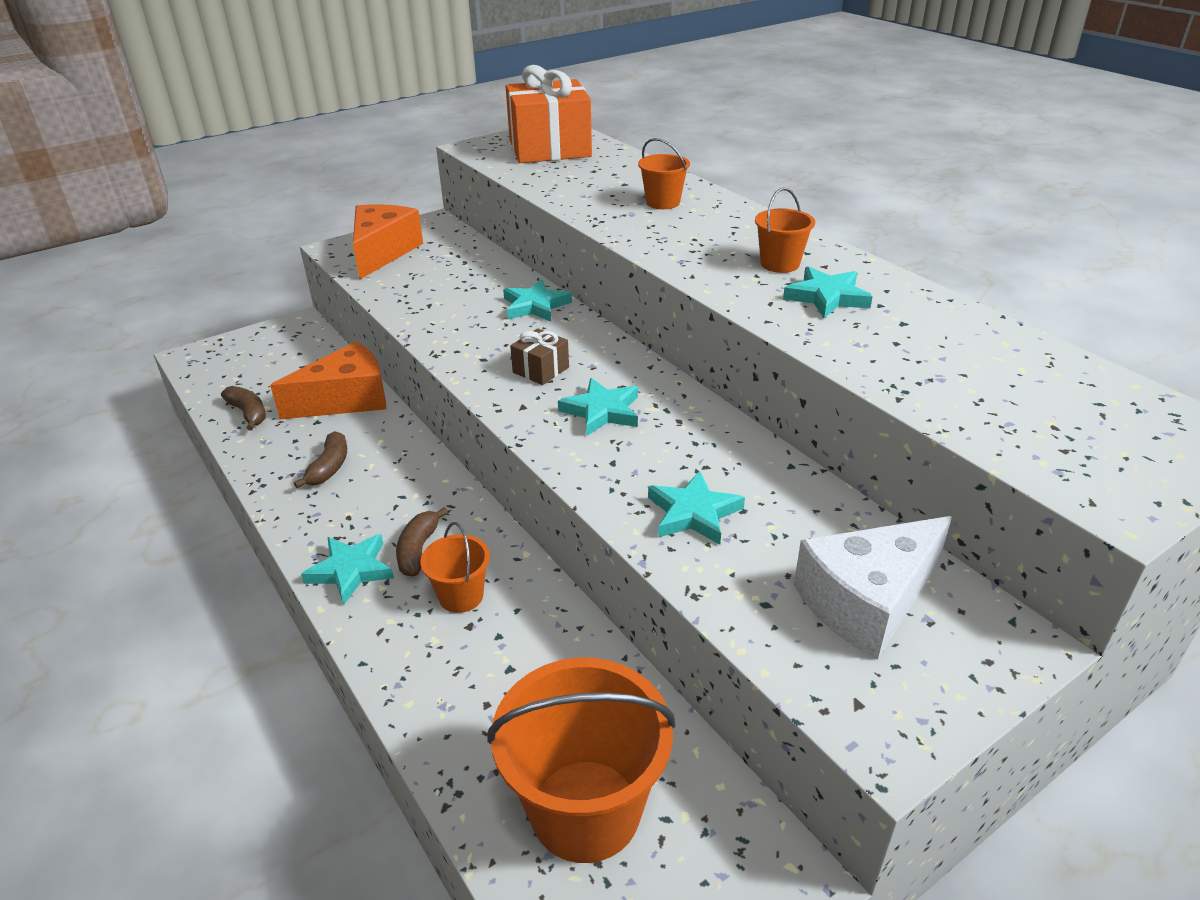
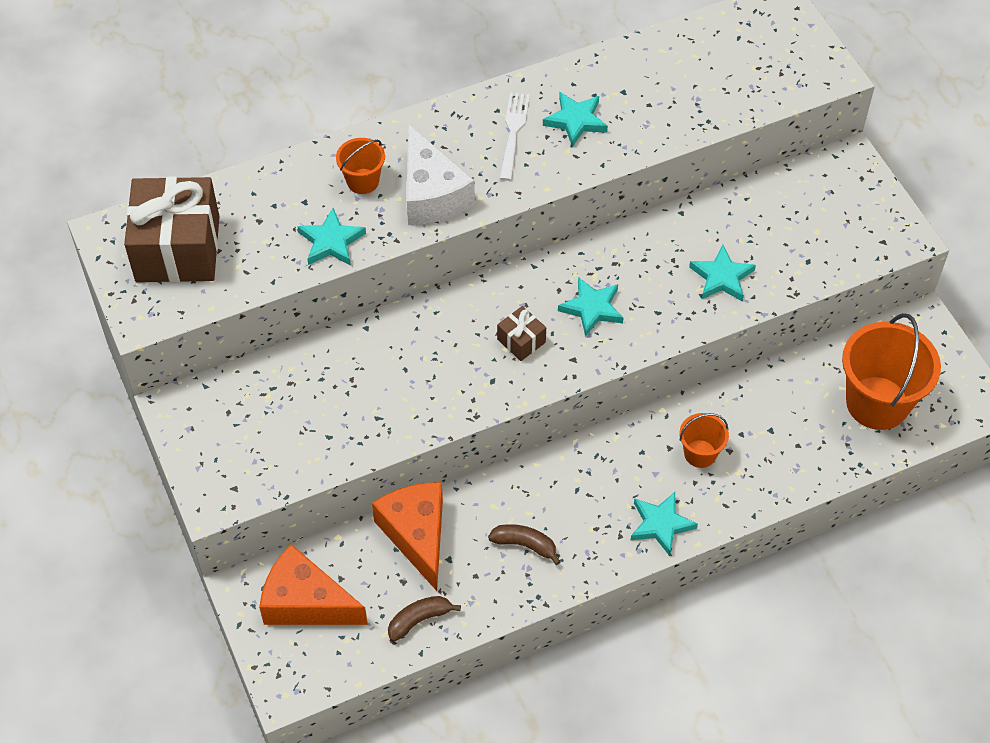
camera: 80 degrees left, 20 degrees up
orange cheese [353,205,423,279] -> orange cheese moved to [259,544,368,625]
brown banana [396,507,448,577] -> none
turquoise star [503,279,572,322] -> turquoise star moved to [298,208,366,266]
orange gift [506,65,592,163] -> brown gift [124,177,219,282]
orange bucket [755,188,815,273] -> white fork [499,92,530,181]
white cheese [794,516,952,660] -> white cheese moved to [407,124,475,225]

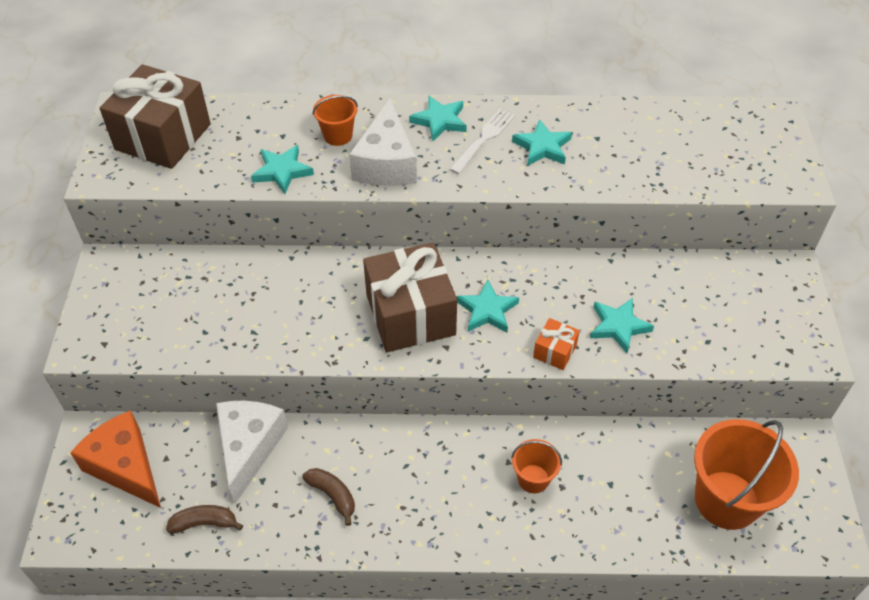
camera: 25 degrees right, 5 degrees down
orange cheese [372,482,443,591] -> white cheese [216,401,288,504]
brown gift [497,306,546,361] -> brown gift [363,242,457,352], size x2.26
turquoise star [631,492,698,556] -> turquoise star moved to [409,96,467,141]
none -> orange gift [533,318,580,370]

